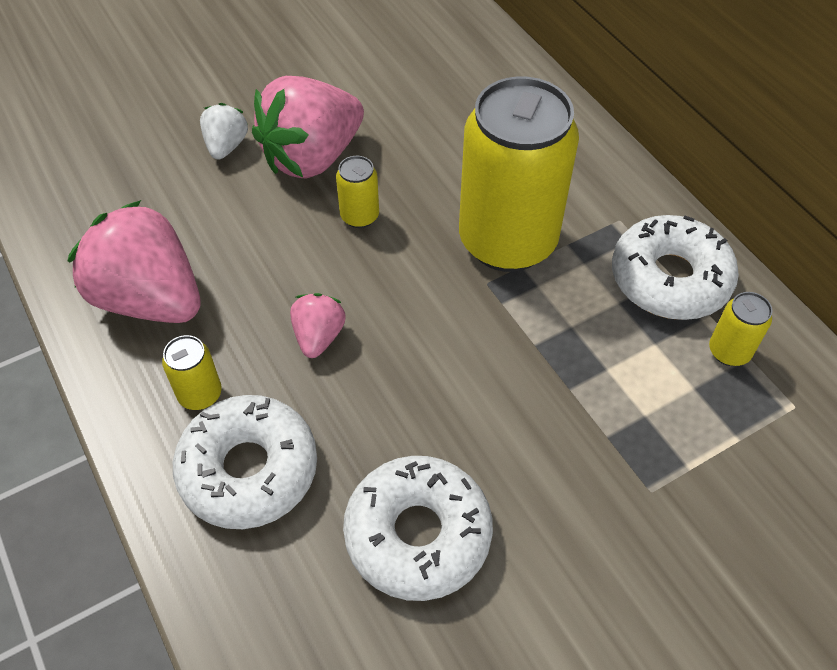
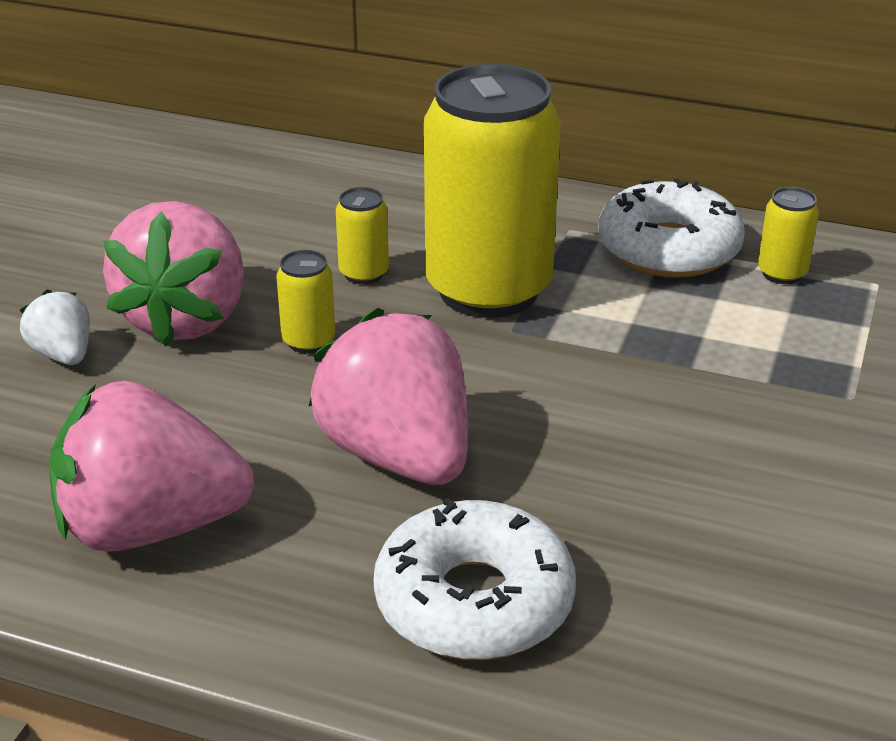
camera: 40 degrees left, 20 degrees down
yellow can [162,335,222,410] -> yellow can moved to [336,187,389,284]
pink strawberry [290,293,346,358] -> pink strawberry [308,308,468,485], size x2.05
white donut [343,456,493,601] -> none

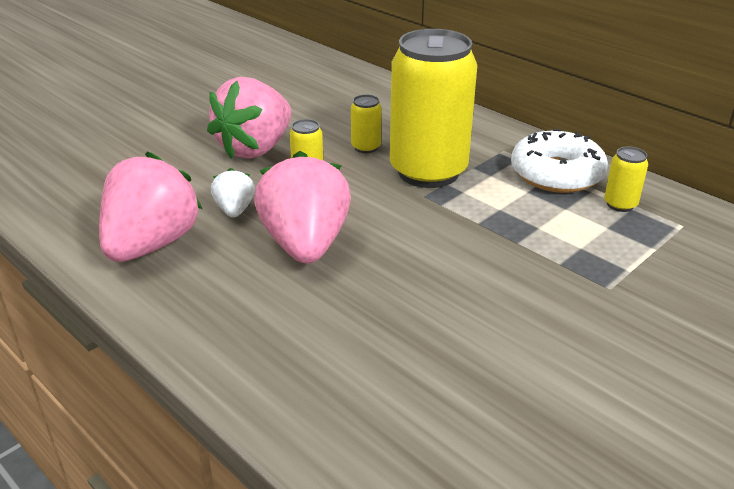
camera: 25 degrees right, 0 degrees up
white strawberry [20,289,90,365] -> white strawberry moved to [211,168,255,218]
pink strawberry [49,380,254,552] -> pink strawberry turned 90 degrees clockwise [99,151,202,262]
white donut [374,498,576,660] -> none

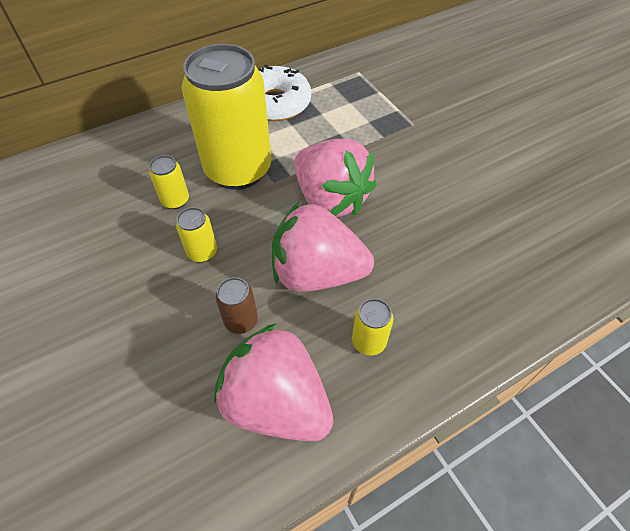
camera: 75 degrees left, 20 degrees up
pink strawberry [207,77,291,159] -> pink strawberry moved to [294,139,377,217]
white strawberry [211,168,255,218] -> brown can [216,277,258,334]
yellow can [604,146,648,212] -> yellow can moved to [352,299,393,355]

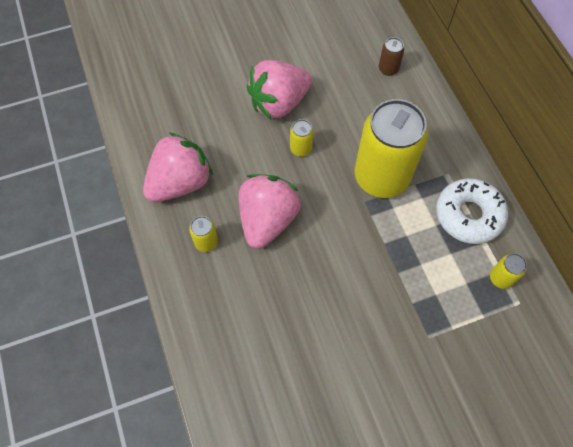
camera: 100 degrees right, 10 degrees up
yellow can [149,155,189,209] -> yellow can moved to [490,253,527,289]
brown can [216,277,258,334] -> brown can moved to [379,37,404,76]
pink strawberry [294,139,377,217] -> pink strawberry moved to [247,60,312,119]

